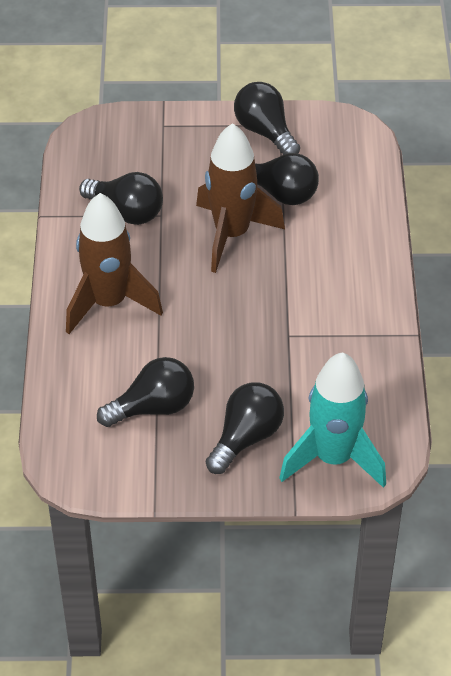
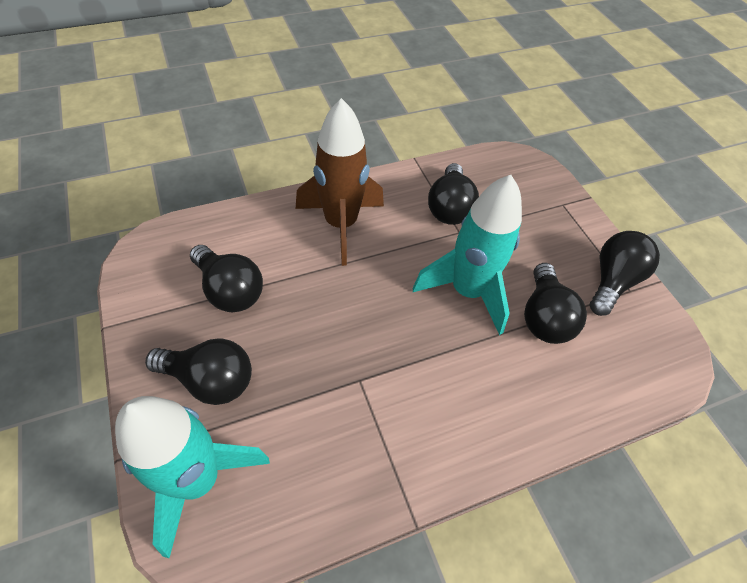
camera: 65 degrees right, 5 degrees up
brown rocket [196,123,285,273] -> turquoise rocket [413,175,522,335]

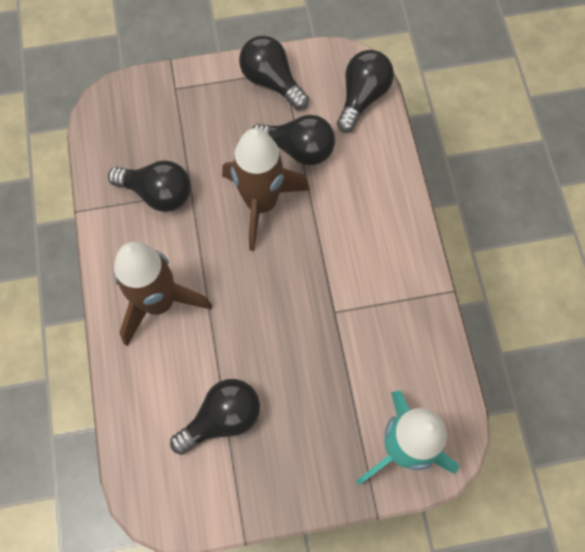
camera: 75 degrees left, 15 degrees up
black light bulb [145,339,252,405] -> black light bulb moved to [337,50,394,133]
turquoise rocket [413,175,522,335] -> brown rocket [222,128,310,251]

